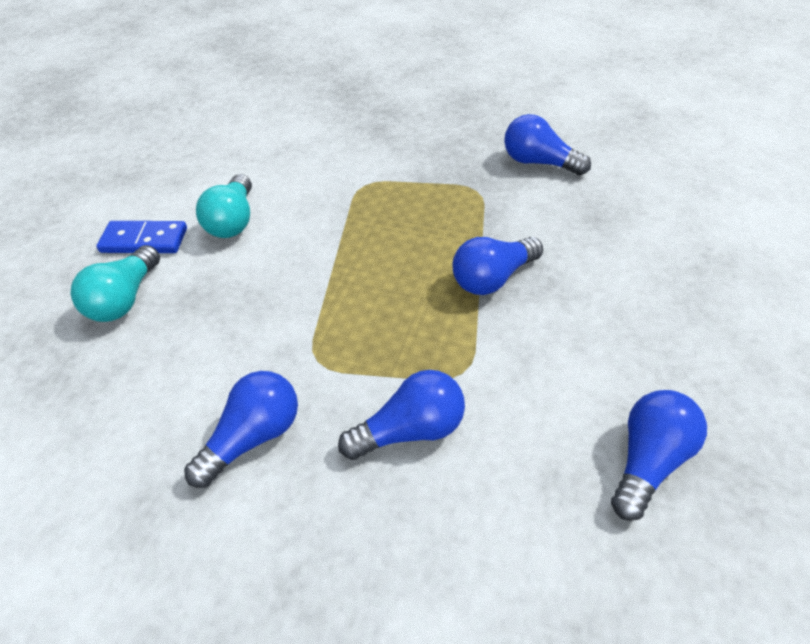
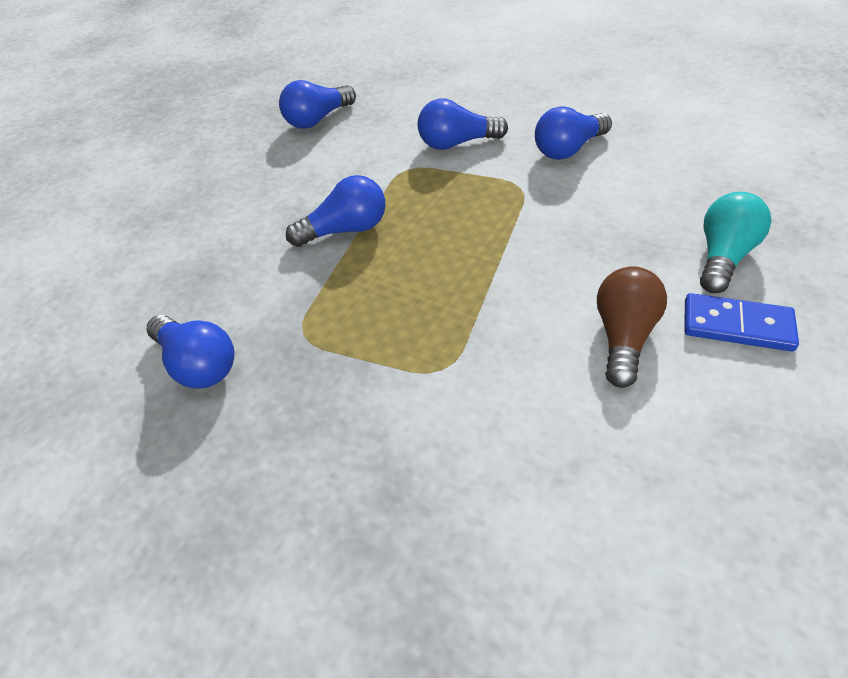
camera: 165 degrees left, 0 degrees up
turquoise light bulb [196,174,252,238] -> brown light bulb [597,266,667,388]

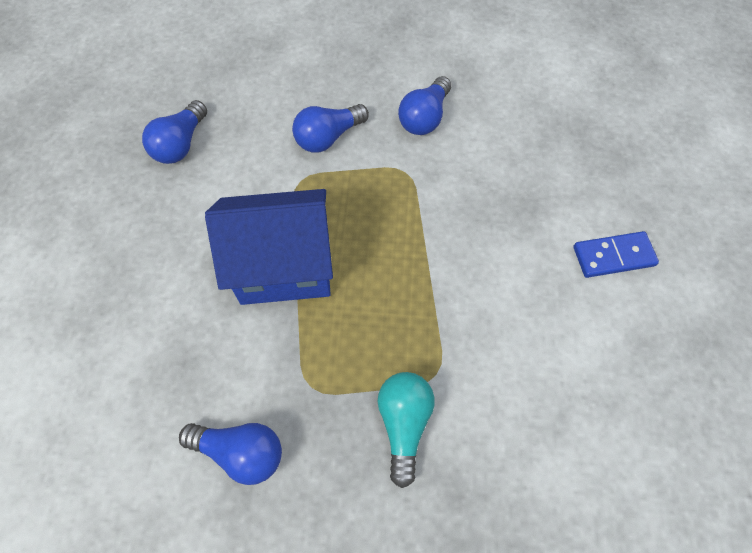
camera: 30 degrees left, 15 degrees up
blue light bulb [286,175,386,247] -> blue house [205,189,333,305]
brown light bulb [597,266,667,388] -> none
turquoise light bulb [700,192,771,293] -> turquoise light bulb moved to [378,372,435,488]

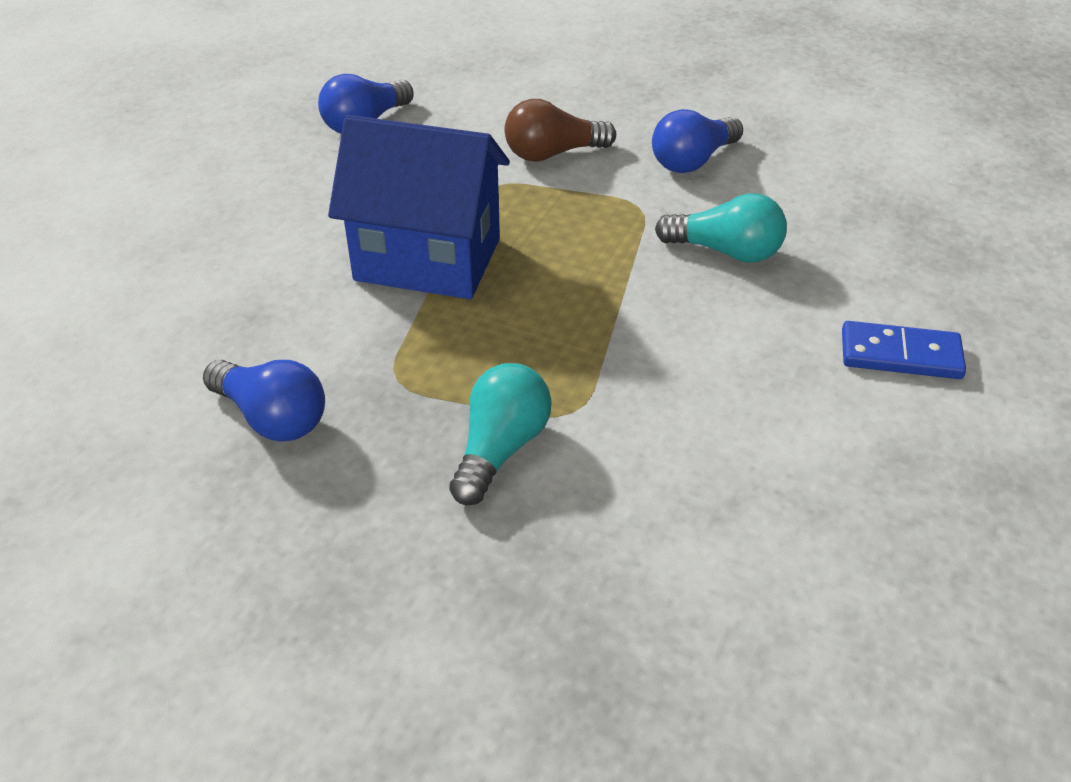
camera: 20 degrees right, 20 degrees down
blue light bulb [292,104,369,153] -> brown light bulb [504,99,616,162]
none -> turquoise light bulb [655,193,787,263]

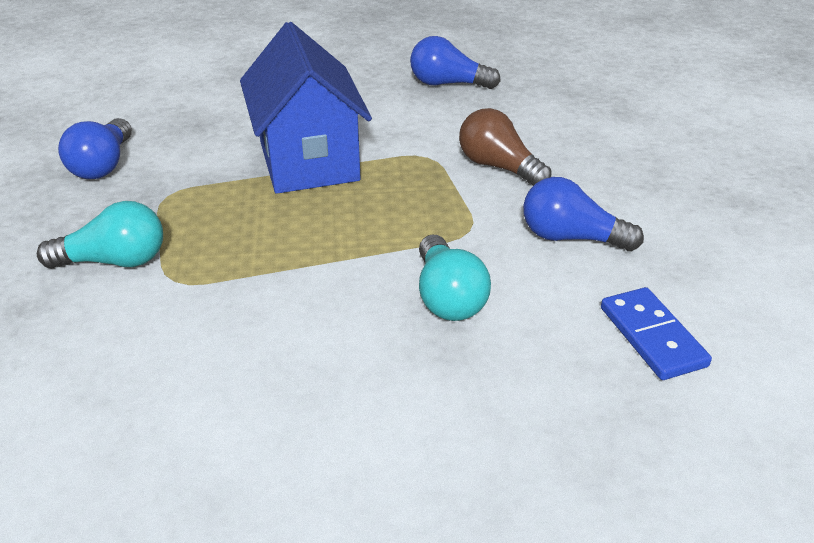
camera: 60 degrees right, 5 degrees down
blue domino [842,321,966,379] -> blue domino moved to [601,287,712,380]

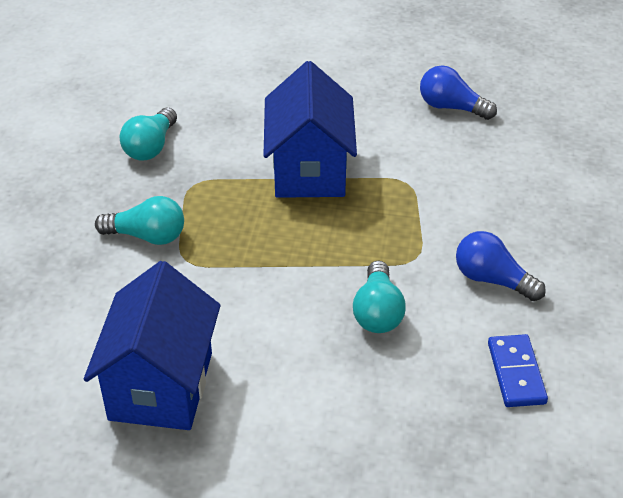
camera: 15 degrees right, 5 degrees up
blue light bulb [58,118,132,179] -> turquoise light bulb [119,108,177,161]
brown light bulb [459,108,551,186] -> none
none -> blue house [84,261,221,430]

